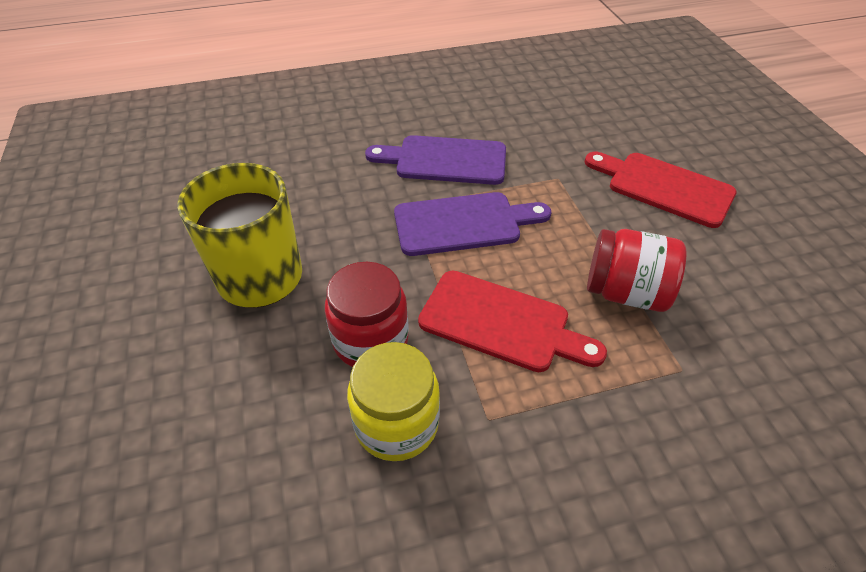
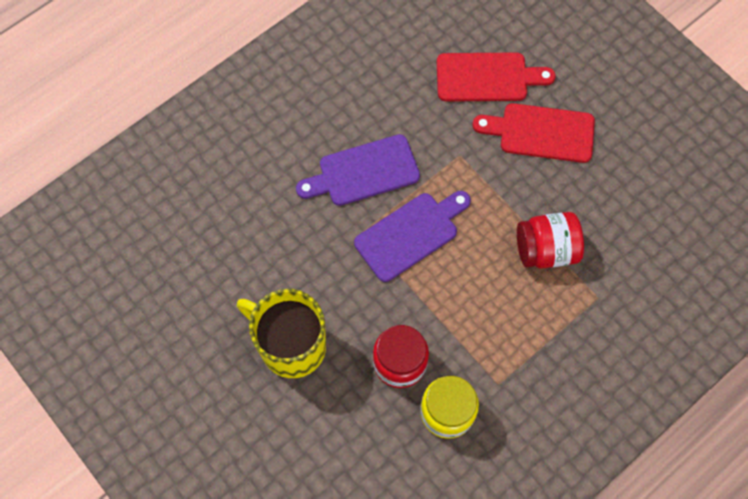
camera: 25 degrees left, 20 degrees up
red cutting board [418,271,607,372] -> red cutting board moved to [437,52,556,102]

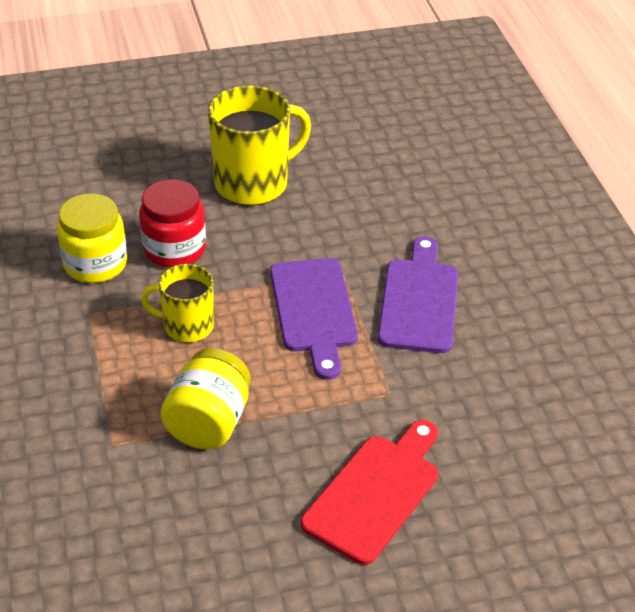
camera: 115 degrees right, 25 degrees down
red cutting board [437,52,556,102] -> none
red jar [517,212,584,269] -> yellow jar [160,348,251,449]
none -> yellow mug [141,264,214,343]

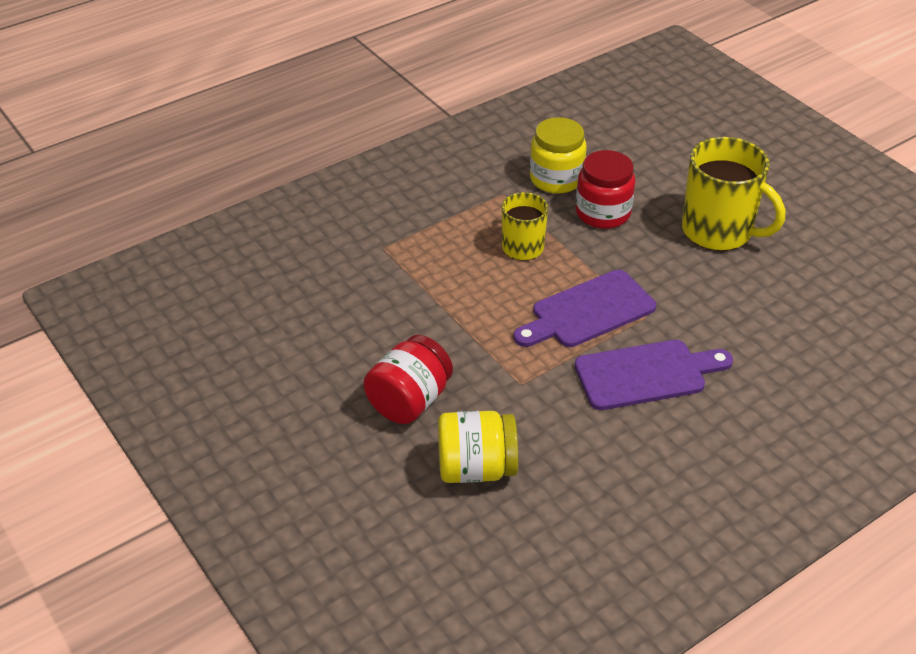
camera: 70 degrees right, 0 degrees up
yellow jar [160,348,251,449] -> yellow jar moved to [438,411,518,483]
red cutting board [301,420,438,565] -> red jar [364,335,453,424]

